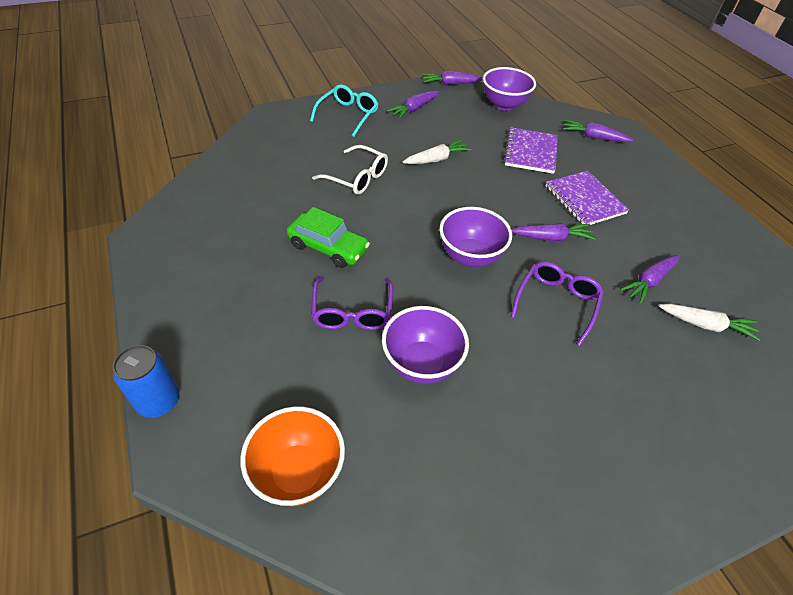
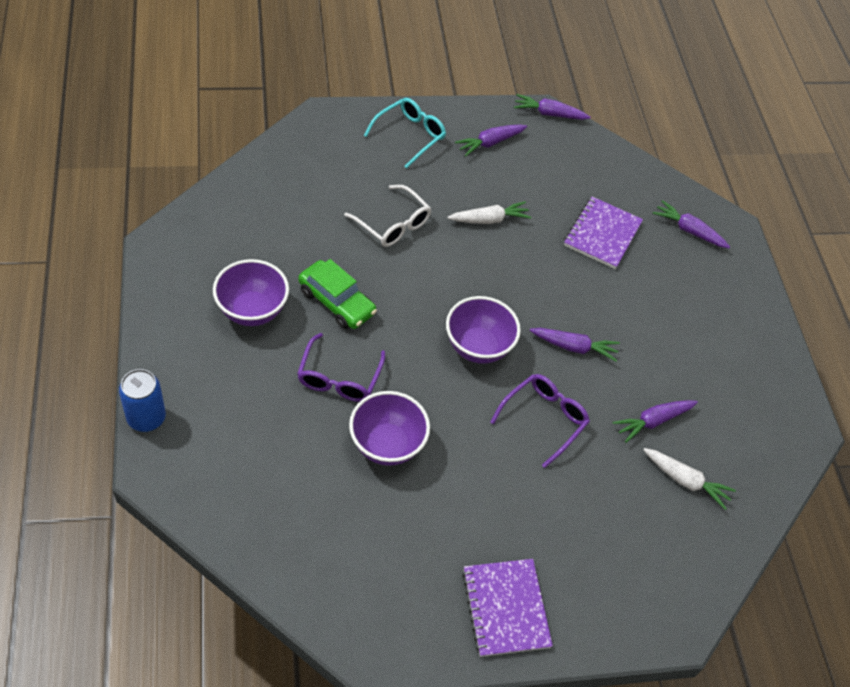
camera: 10 degrees right, 5 degrees up
orange bowl [240,406,345,506] -> none
purple bowl [483,67,536,111] -> purple bowl moved to [213,259,289,326]
purple notebook [546,171,629,225] -> purple notebook moved to [462,559,553,657]

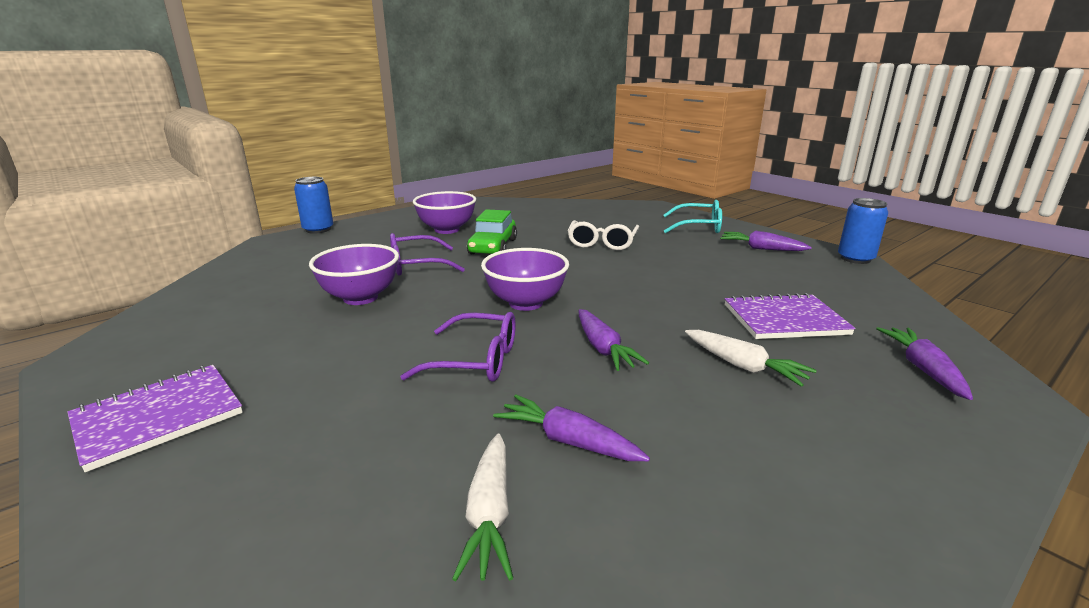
camera: 65 degrees right, 30 degrees down
white carrot [447,201,531,224] -> white carrot moved to [685,330,817,387]
purple carrot [514,94,591,120] -> blue can [838,198,888,264]

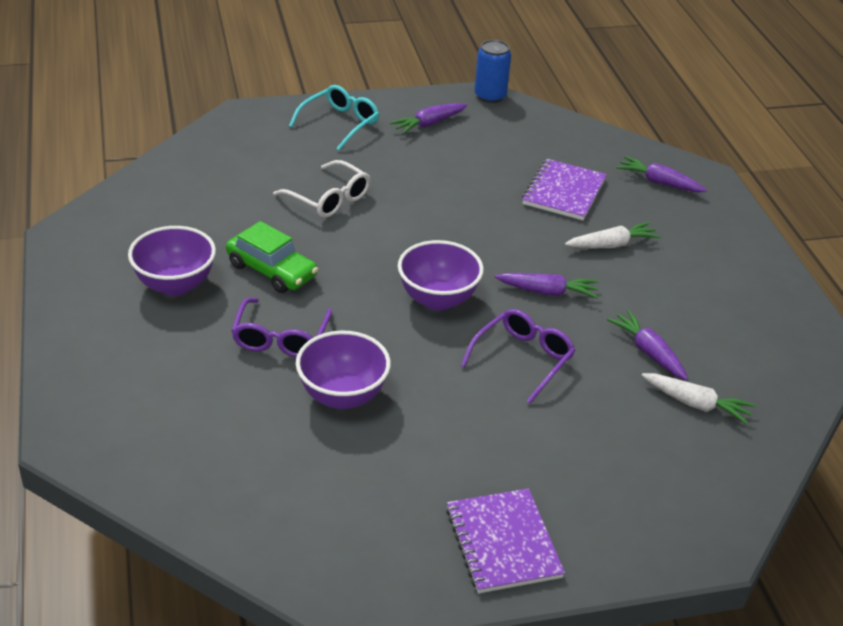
camera: 65 degrees left, 15 degrees up
blue can [294,177,333,234] -> none
purple carrot [493,395,650,461] -> purple carrot turned 90 degrees clockwise [607,310,688,381]

